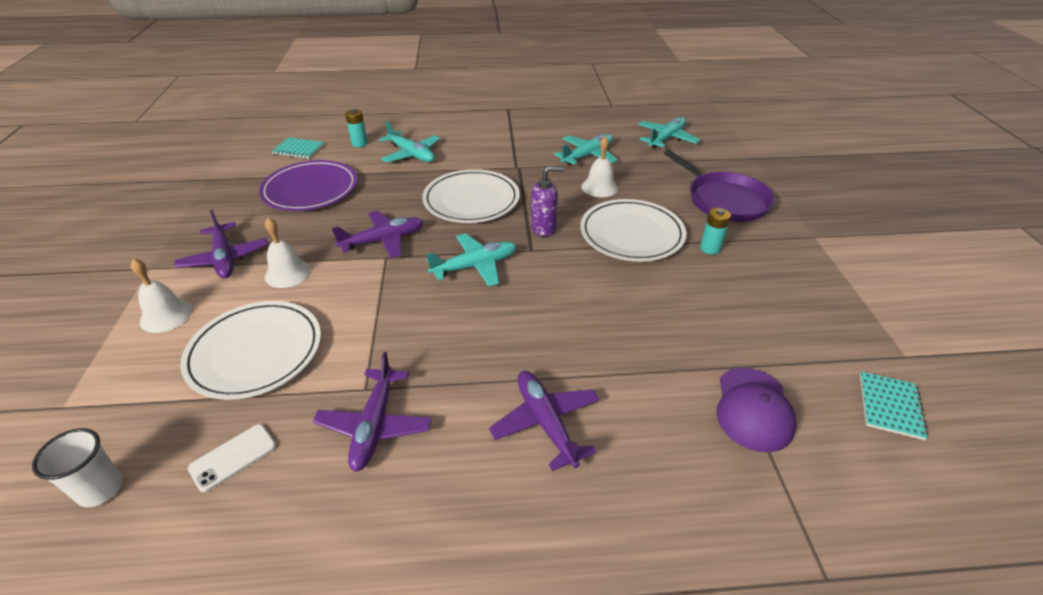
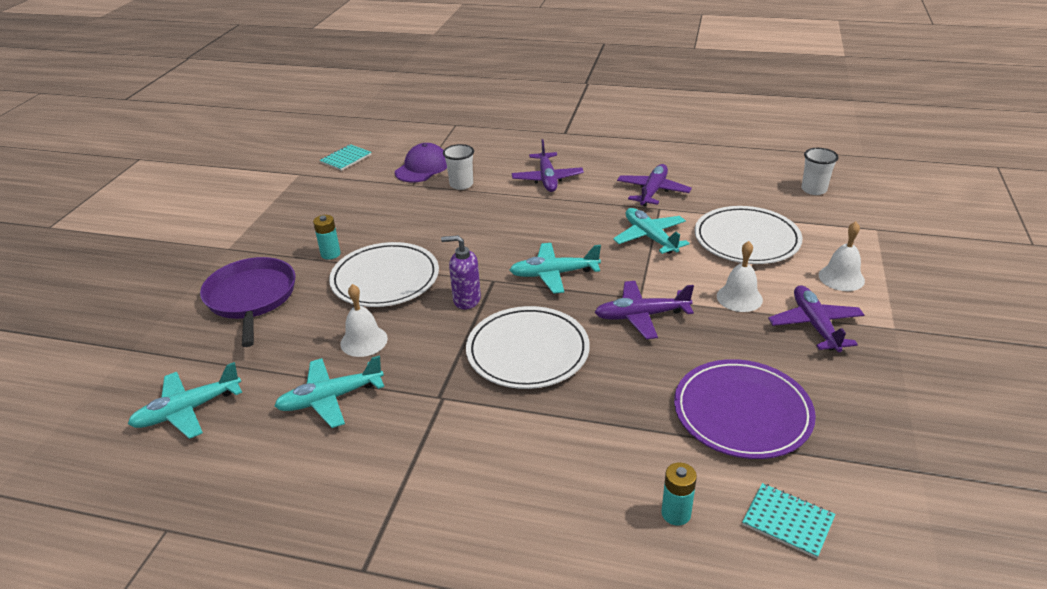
camera: 160 degrees left, 5 degrees down
white phone [188,424,276,492] -> none
turquoise plane [379,121,440,162] -> turquoise plane moved to [613,208,689,254]
none -> white cup [443,144,474,190]

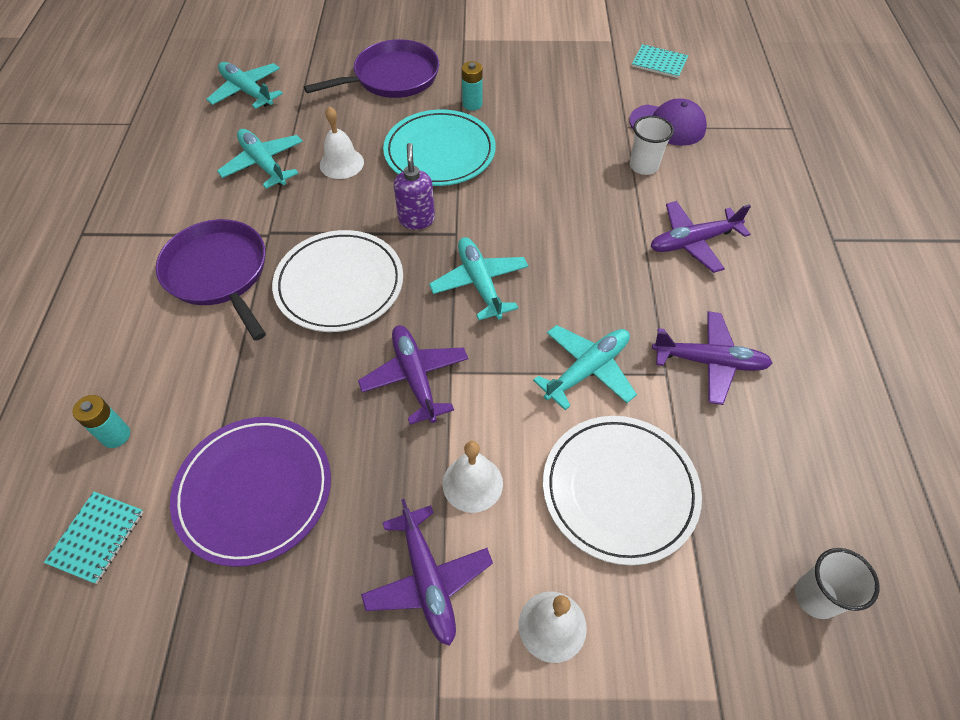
camera: 75 degrees right, 20 degrees up
white plate [329,242,439,307] -> turquoise plate [383,110,496,186]
purple plane [768,285,864,352] -> purple plane turned 90 degrees clockwise [361,499,493,646]
none -> purple pan [155,219,266,341]

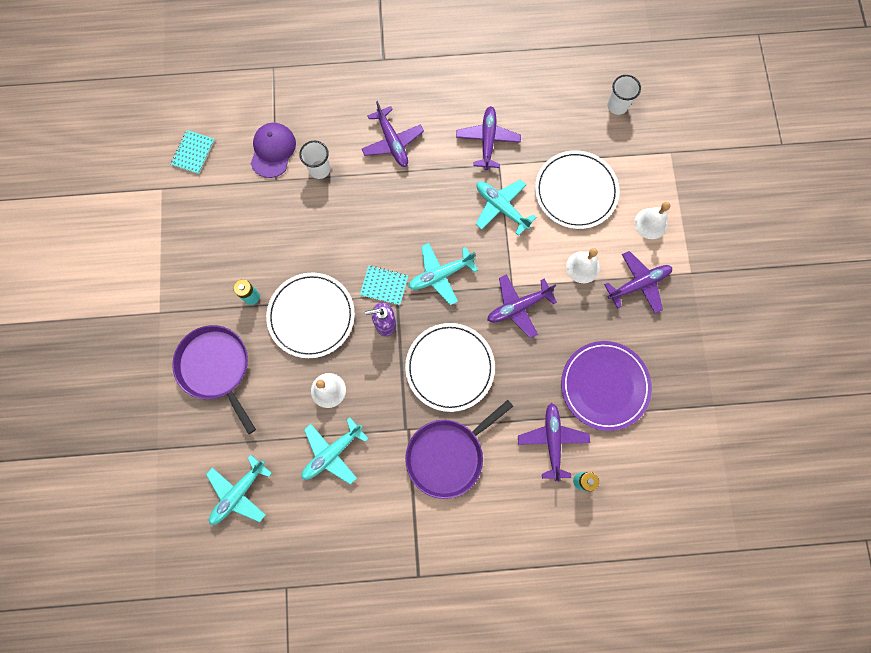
camera: 95 degrees left, 20 degrees up
turquoise notebook [44,492,143,584] -> turquoise notebook moved to [360,265,408,305]
turquoise plate [383,110,496,186] -> white plate [266,272,355,358]
none -> purple plane [518,403,590,481]

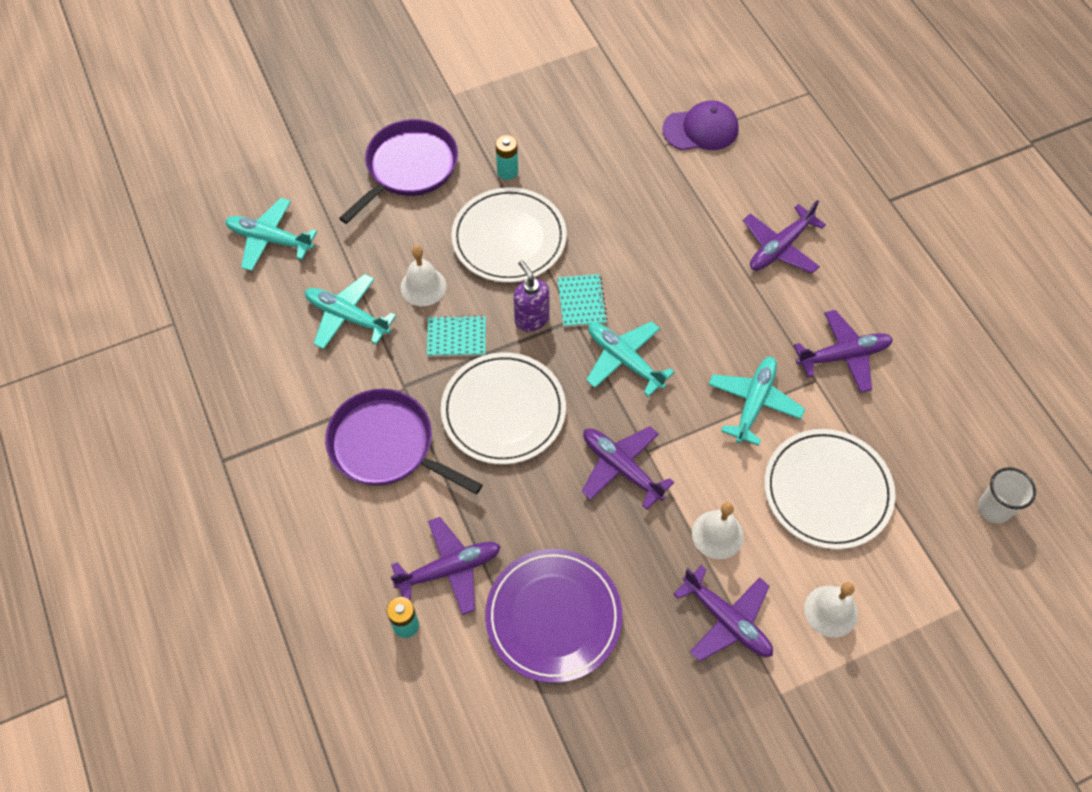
camera: 70 degrees right, 15 degrees down
turquoise notebook [171,130,215,174] -> turquoise notebook moved to [427,315,486,357]
white cup [299,141,330,179] -> none

